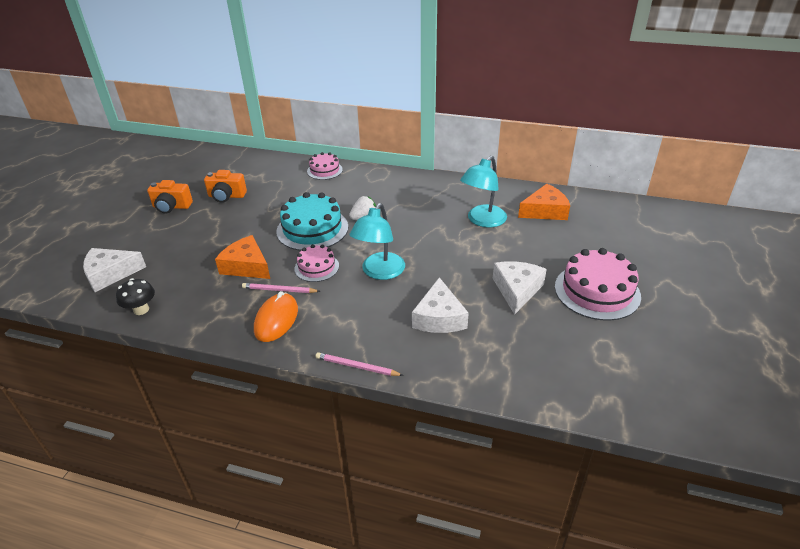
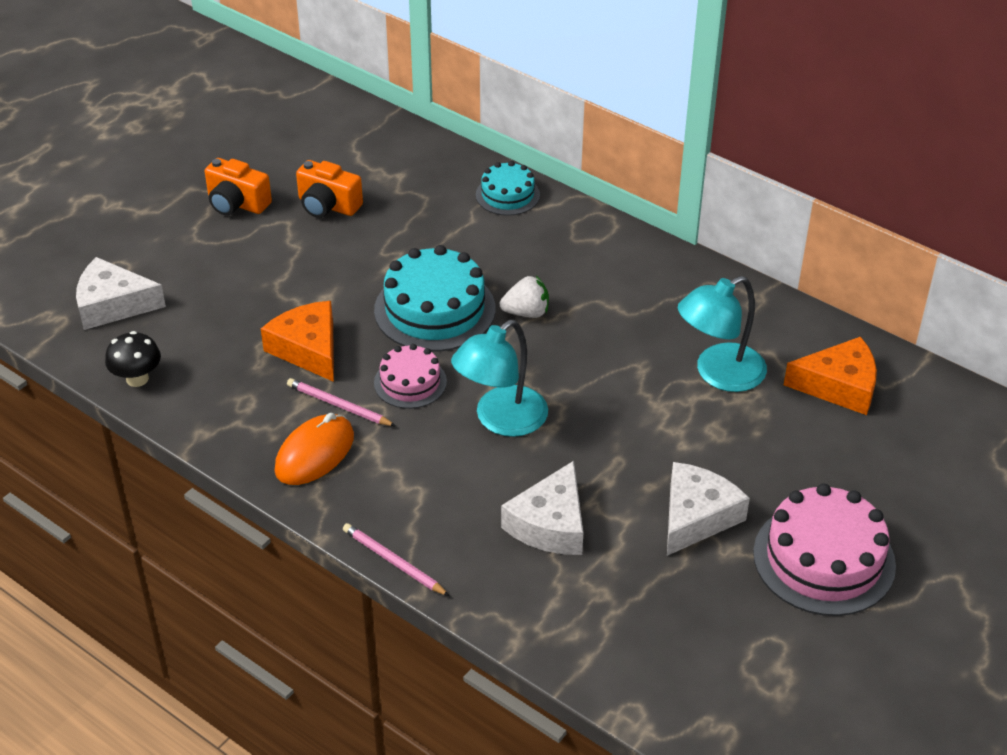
camera: 20 degrees right, 5 degrees up
pink cake [307,152,343,180] -> turquoise cake [476,161,540,216]

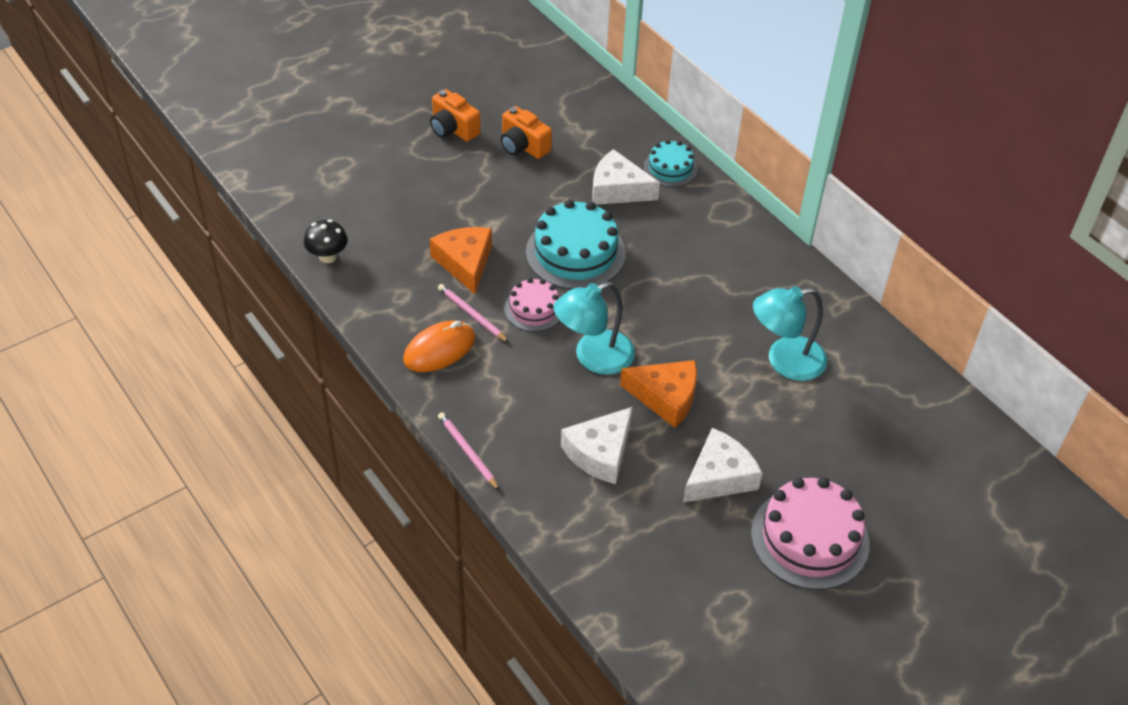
camera: 15 degrees right, 5 degrees up
white cheese [76,257,166,330] -> white cheese moved to [592,149,660,205]
white strawberry [500,276,549,318] -> none
orange cheese [784,337,877,415] -> orange cheese moved to [620,360,697,428]

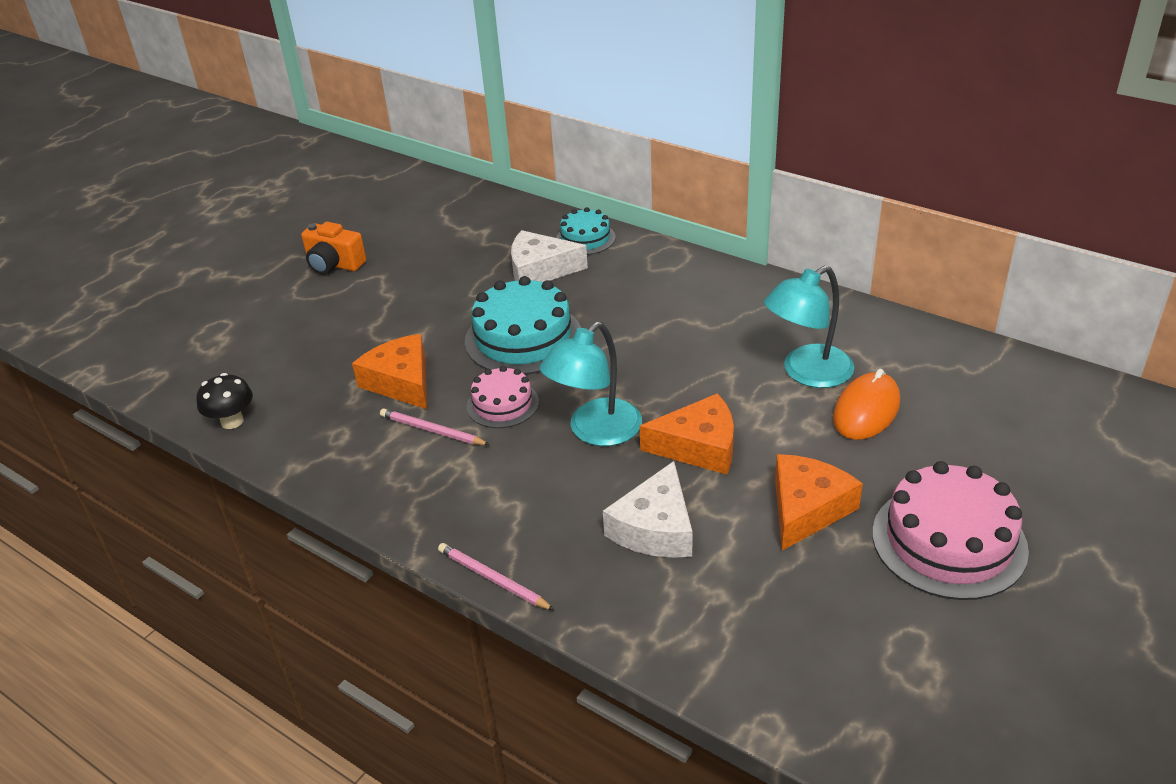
camera: 15 degrees left, 10 degrees down
orange mouse [403,321,475,372] -> orange mouse moved to [833,369,900,440]
orange camera [501,106,552,159] -> none
white cheese [683,428,763,503] -> orange cheese [775,454,863,551]

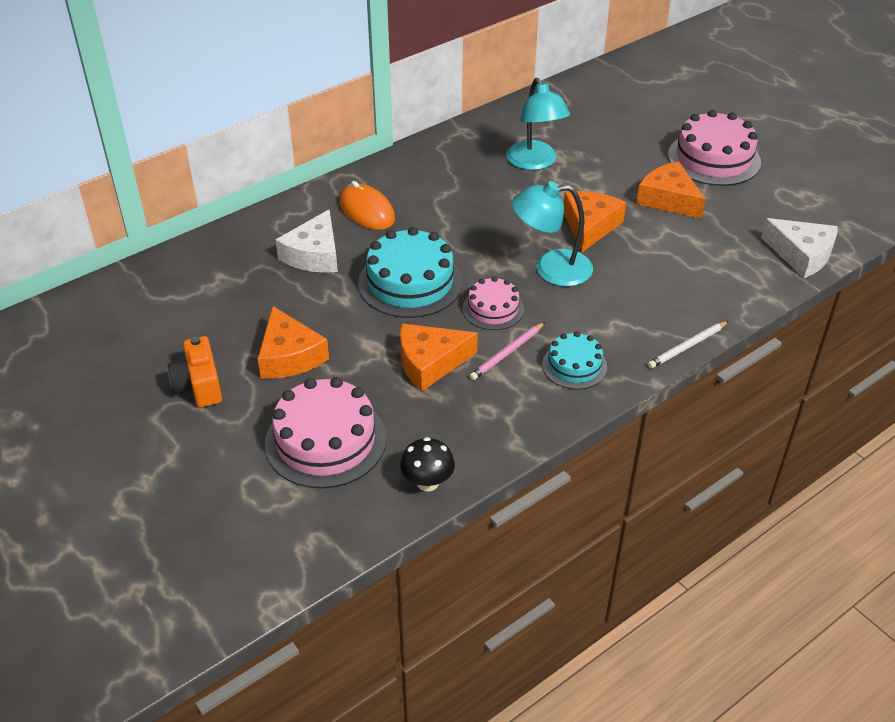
camera: 75 degrees left, 5 degrees up
orange camera [301,222,366,274] -> orange camera turned 120 degrees clockwise [168,336,222,407]
pink pencil [438,543,554,610] -> white pencil [648,321,729,368]
turquoise lamp [540,322,642,446] -> turquoise lamp turned 120 degrees clockwise [512,181,593,287]
turquoise cake [556,207,616,255] -> turquoise cake moved to [542,331,607,389]
white cheese [603,461,692,558] -> white cheese moved to [761,218,838,278]
orange mouse [833,369,900,440] -> orange mouse moved to [340,181,395,230]
none -> orange cheese [258,306,329,379]
none -> pink cake [265,377,386,488]

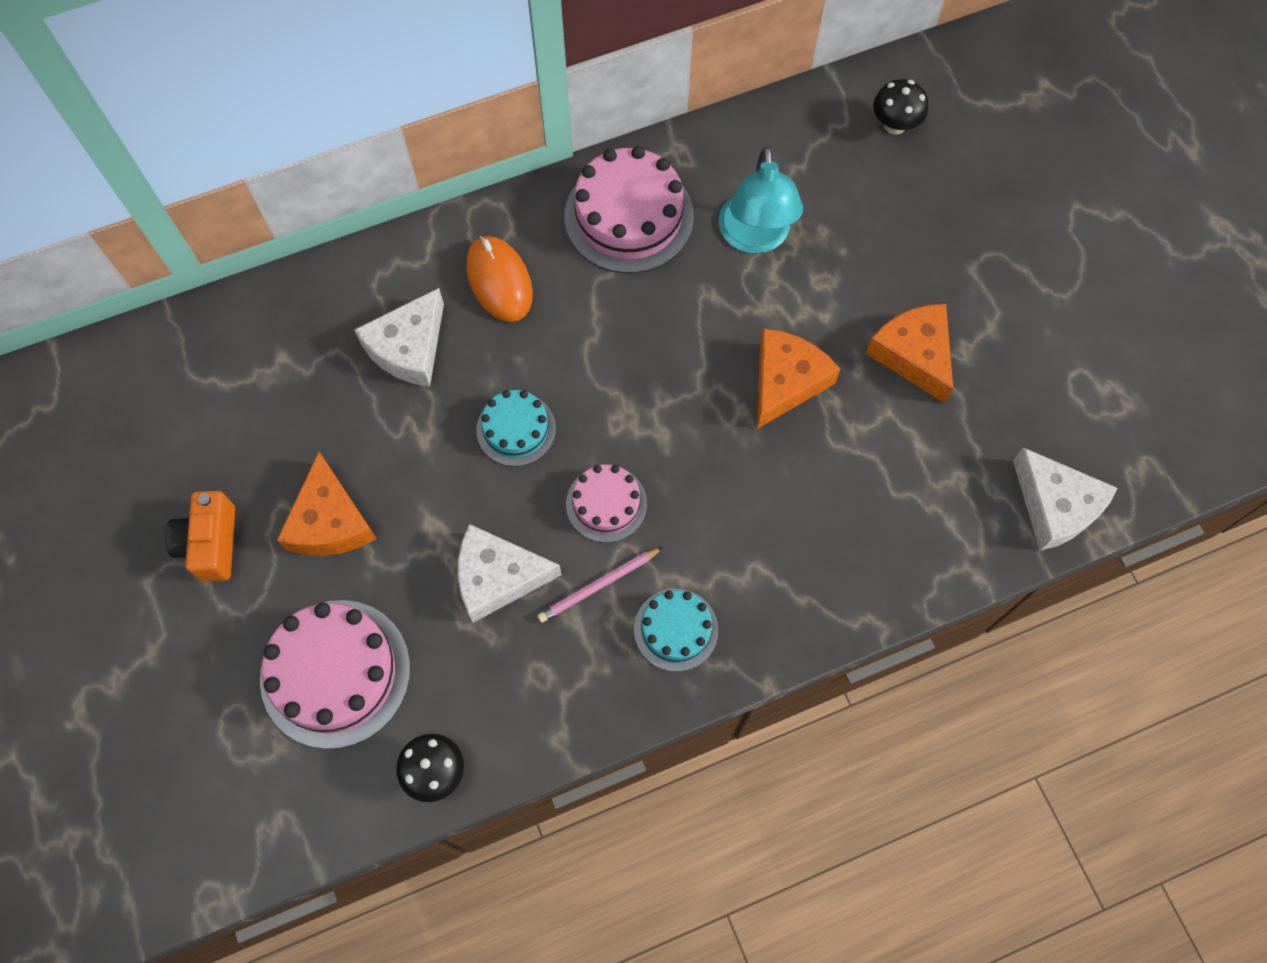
camera: 15 degrees right, 25 degrees up
turquoise cake [358,227,463,318] -> turquoise cake [476,390,556,467], size x0.57
orange cheese [400,324,478,391] -> white cheese [458,524,562,623]
turquoise lamp [512,181,593,287] -> none
white pencil [648,321,729,368] -> none
pink cake [668,110,761,186] -> pink cake moved to [564,146,694,273]
none -> black mushroom [873,79,928,135]

